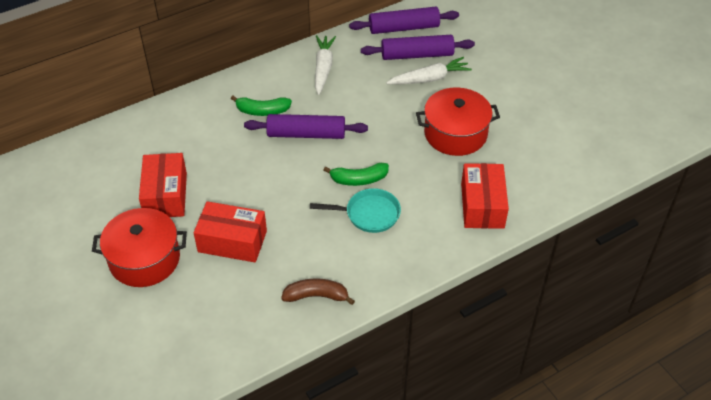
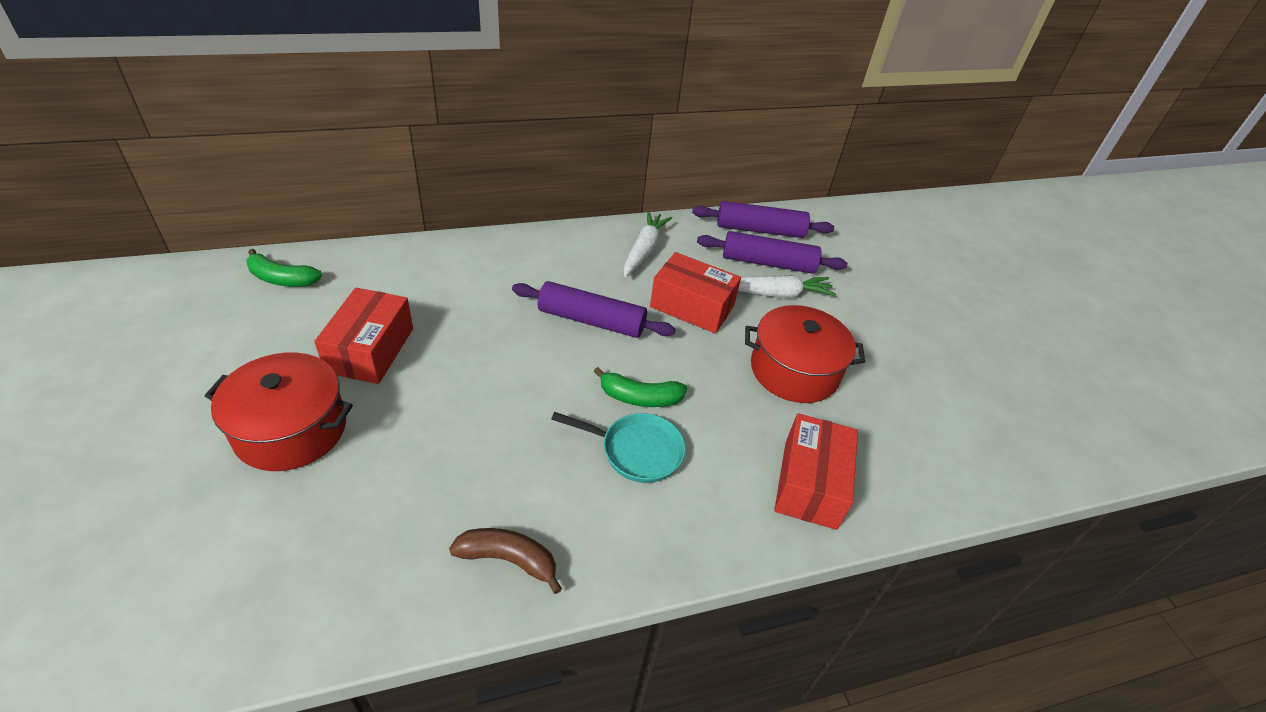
camera: 10 degrees right, 5 degrees down
red box [194,201,267,262] -> red box moved to [650,252,741,334]
green banana [231,96,292,116] -> green banana moved to [246,249,322,287]

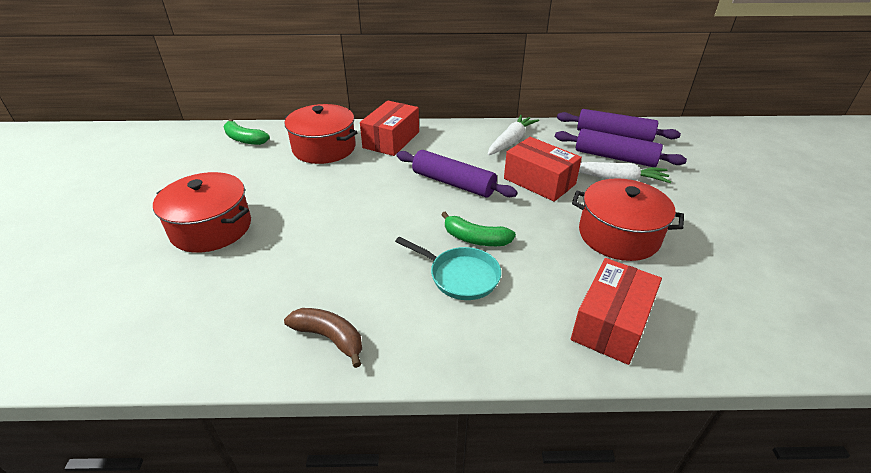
camera: 20 degrees right, 5 degrees down
red box [314,288,413,384] -> red box moved to [360,101,419,156]
none -> red pot [284,104,358,164]

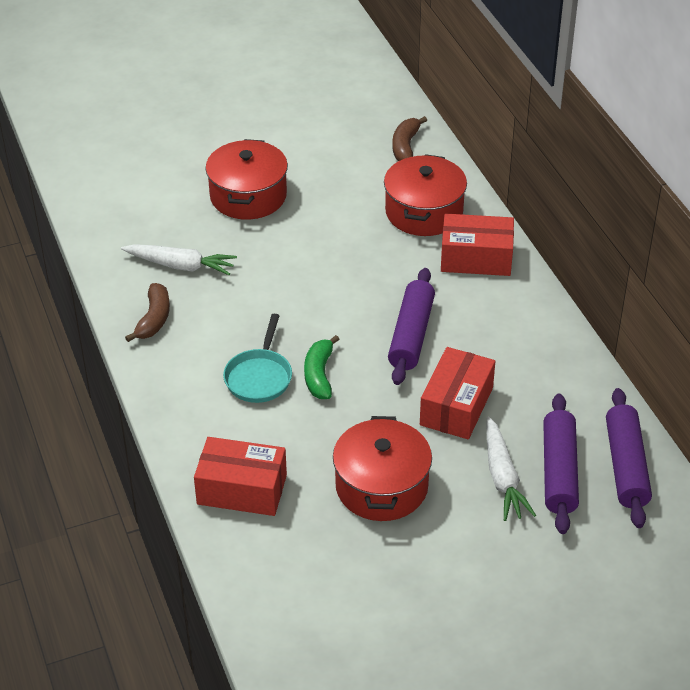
camera: 70 degrees right, 5 degrees up
green banana [224,119,270,145] -> brown banana [392,116,427,161]
white carrot [488,115,539,155] -> white carrot moved to [121,244,237,275]

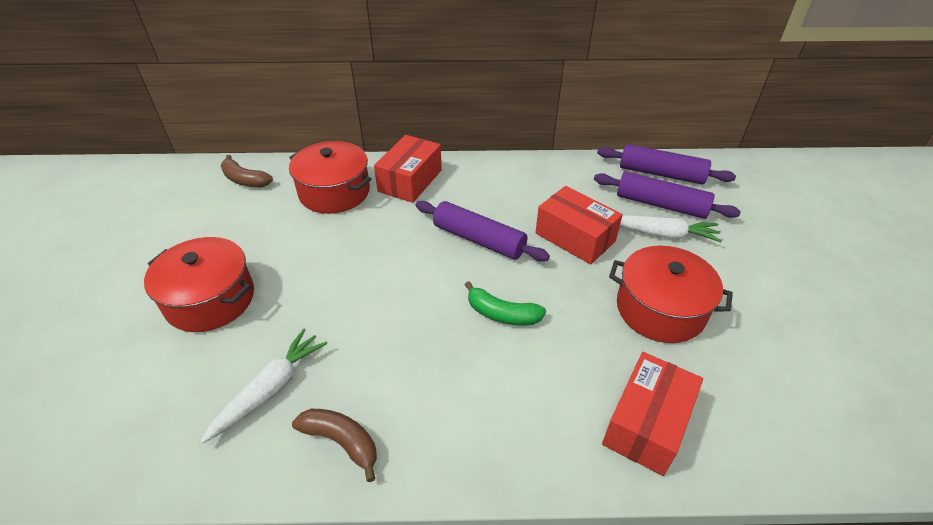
camera: 70 degrees left, 0 degrees up
turquoise pan [223,314,292,403] -> none

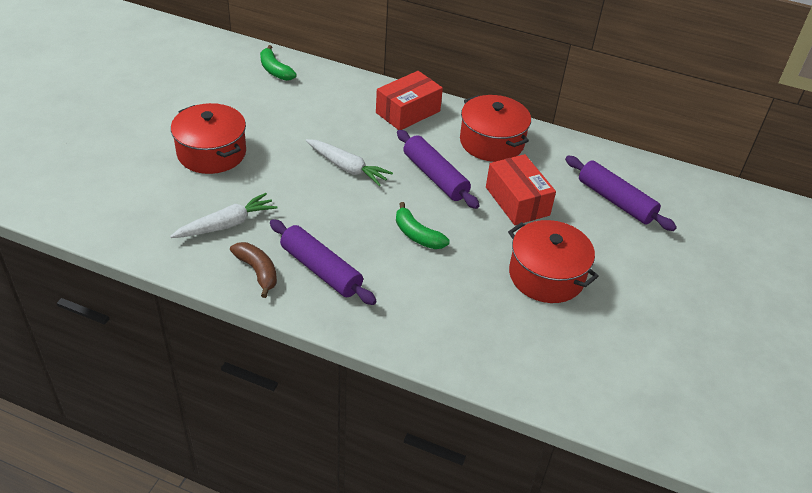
camera: 20 degrees right, 0 degrees up
brown banana [221,155,273,187] -> green banana [260,45,297,81]
red pot [289,141,372,214] -> red pot moved to [460,95,531,162]
purple rolling pin [597,144,736,185] -> purple rolling pin moved to [270,219,377,305]
red box [602,352,703,476] -> none
white carrot [620,215,722,242] -> white carrot moved to [306,139,393,186]

